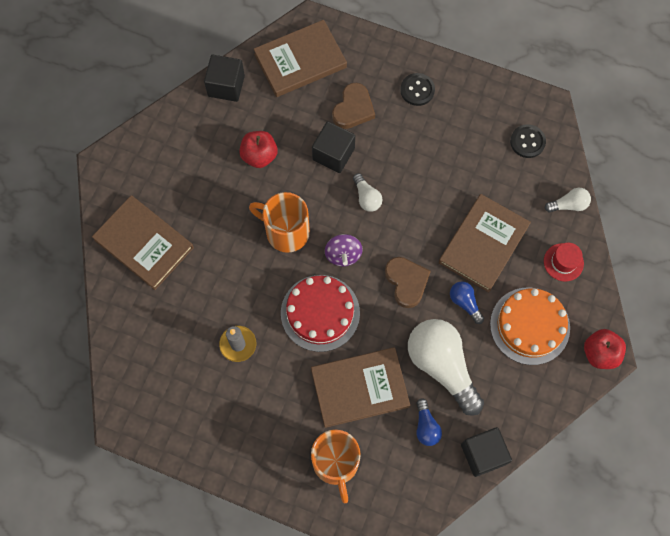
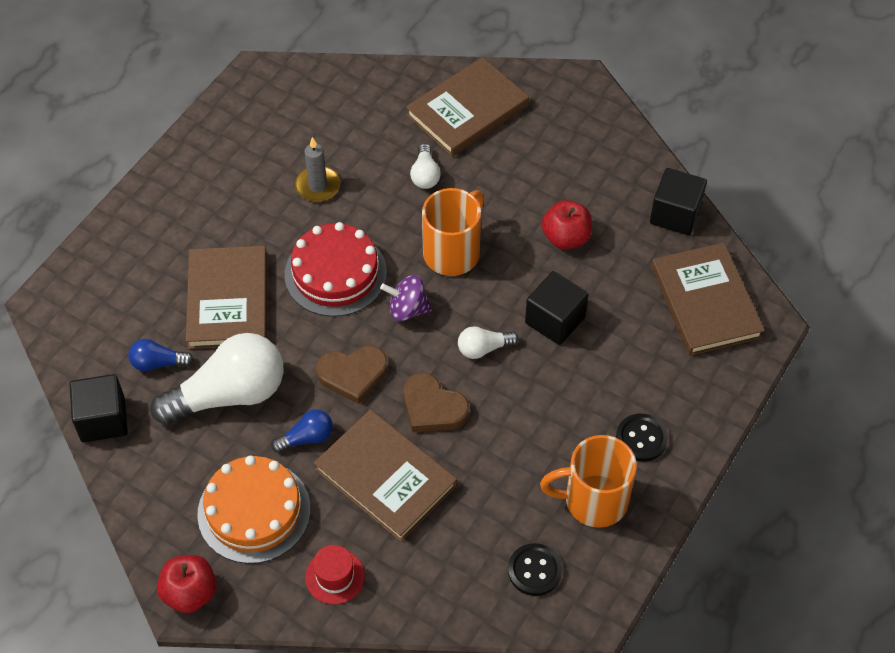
camera: 100 degrees right, 15 degrees down
orange mug [311,430,361,503] -> orange mug moved to [540,435,637,528]
brown heart [332,83,375,129] -> brown heart moved to [403,373,469,432]
white light bulb [545,188,591,212] -> white light bulb moved to [410,144,441,189]

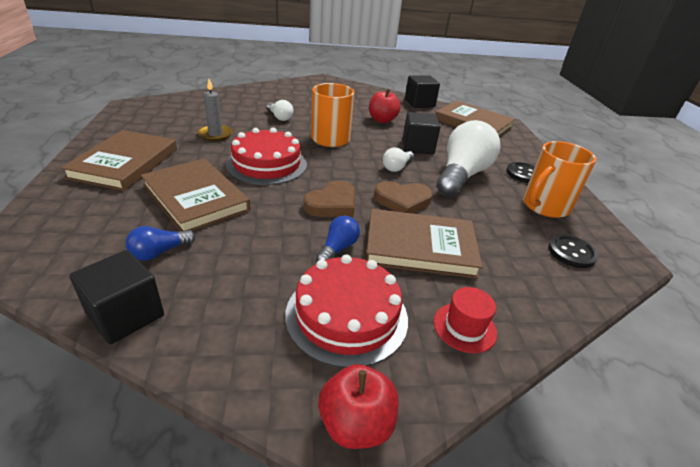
camera: 40 degrees left, 20 degrees down
white light bulb [151,333,284,425] -> white light bulb moved to [437,120,500,197]
orange cake [197,455,311,564] -> red cake [285,254,408,368]
purple spinning top [380,275,433,322] -> none
brown book [406,57,529,157] -> brown book moved to [61,130,177,191]

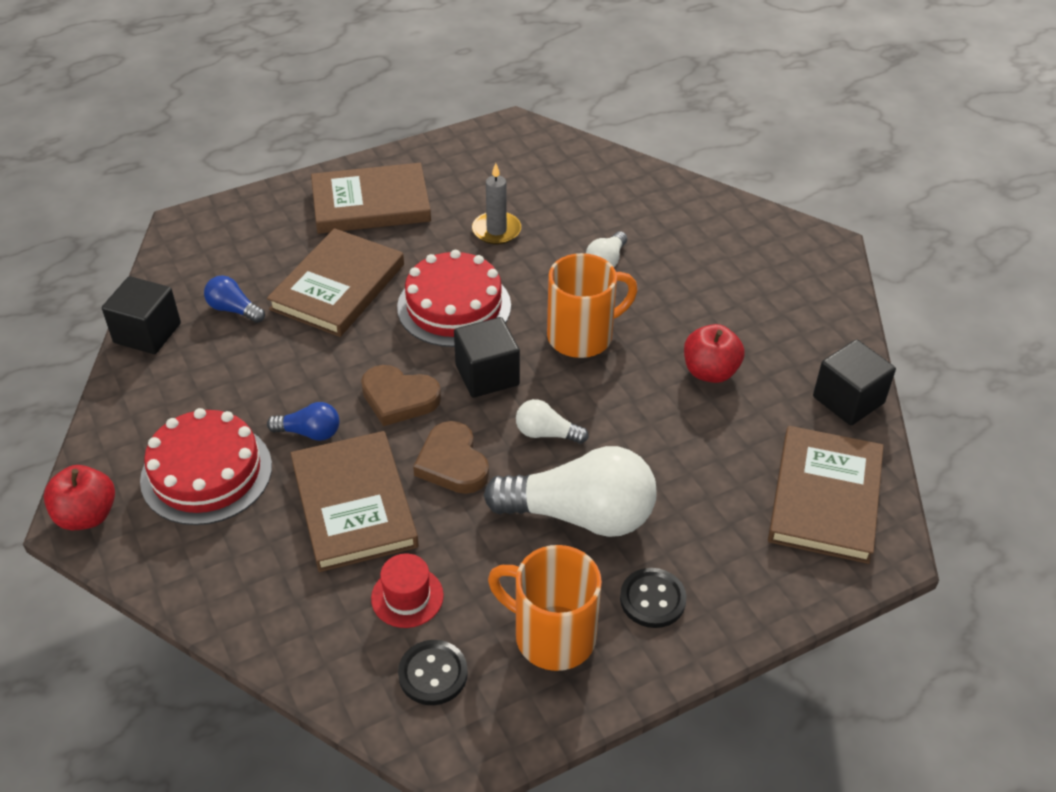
camera: 70 degrees right, 10 degrees up
black cube [403,112,440,154] -> black cube moved to [454,317,520,398]
red hat [434,287,497,353] -> red hat moved to [371,554,444,628]

